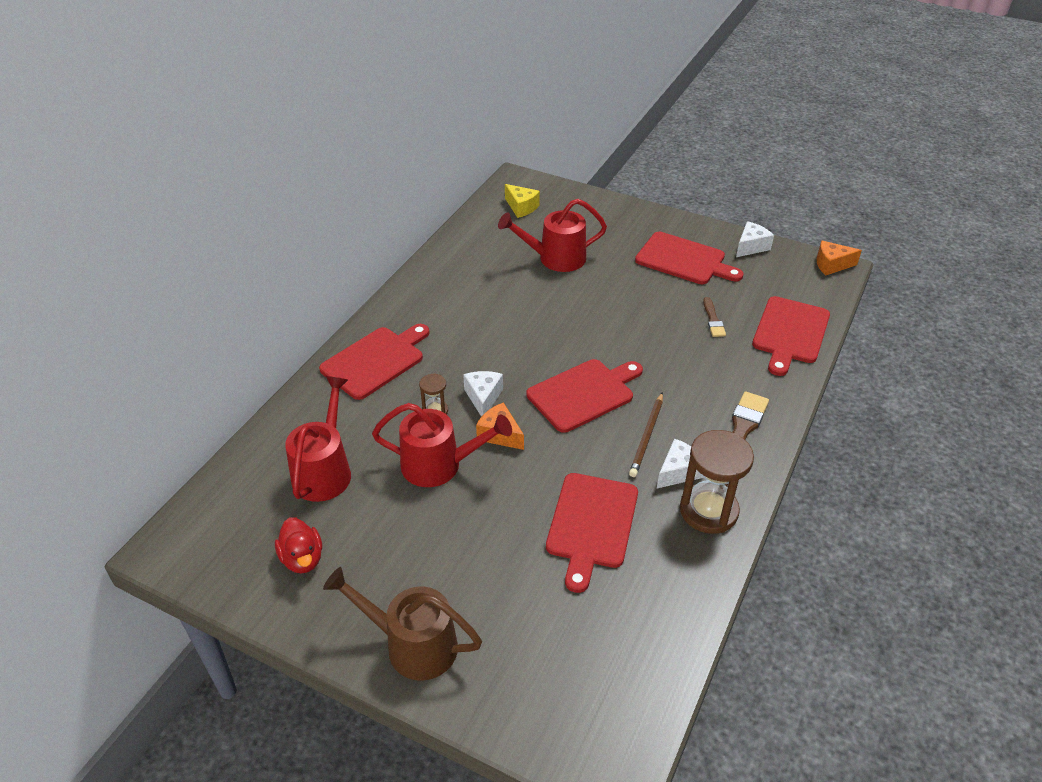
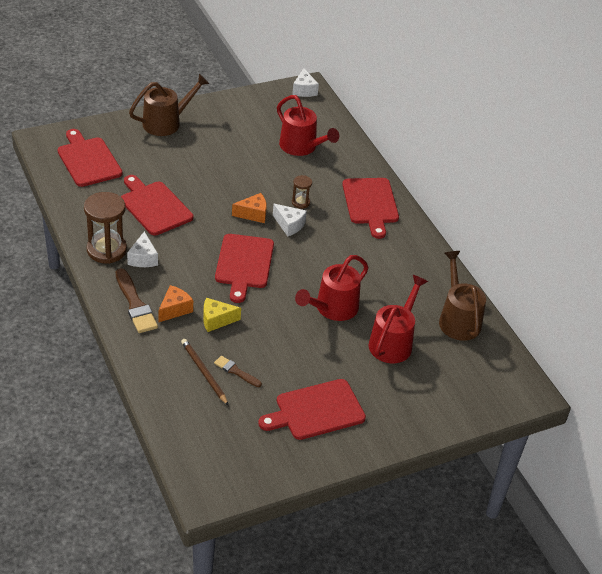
camera: 125 degrees right, 0 degrees up
red duck [275,517,322,573] -> none
red watering can [372,403,512,487] -> red watering can moved to [295,255,369,321]
yellow cheese [505,184,540,218] -> yellow cheese moved to [203,298,241,332]
brown pencil [629,392,663,477] -> brown pencil moved to [181,339,229,406]
white cheese [736,221,774,257] -> white cheese moved to [292,68,319,97]
red cutting board [752,296,830,376] -> red cutting board moved to [57,129,122,187]
orange cheese [816,241,862,276] -> orange cheese moved to [158,285,193,322]
none -> brown watering can [439,251,486,341]

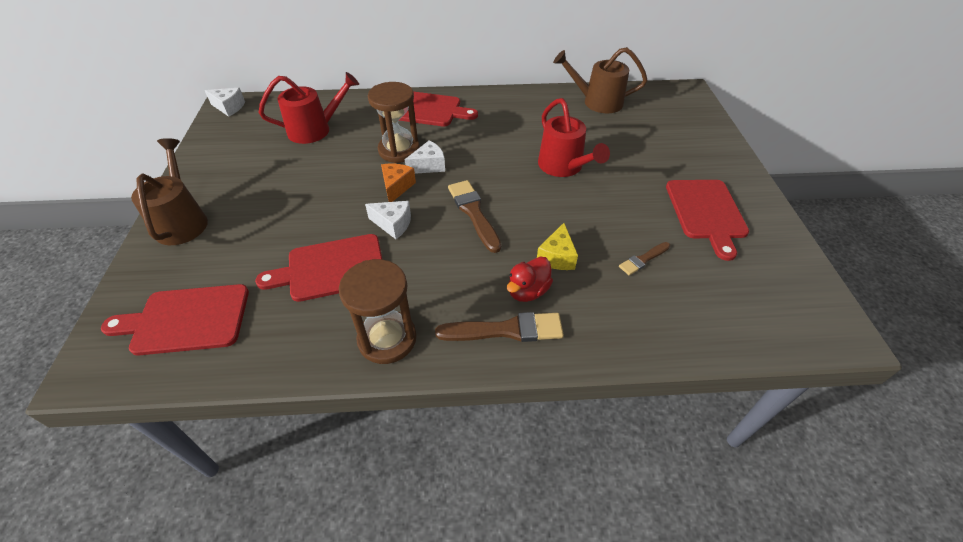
camera: 65 degrees left, 5 degrees up
white cheese [127,231,158,267] -> white cheese moved to [365,201,411,239]
orange cheese [158,285,193,322] -> red duck [507,256,553,302]
brown pencil [181,339,229,406] -> none
red cutting board [215,234,274,303] -> brown brush [448,180,501,253]
brown hourglass [292,175,312,209] -> brown hourglass [368,82,420,163], size x2.02
red watering can [368,275,428,363] -> none

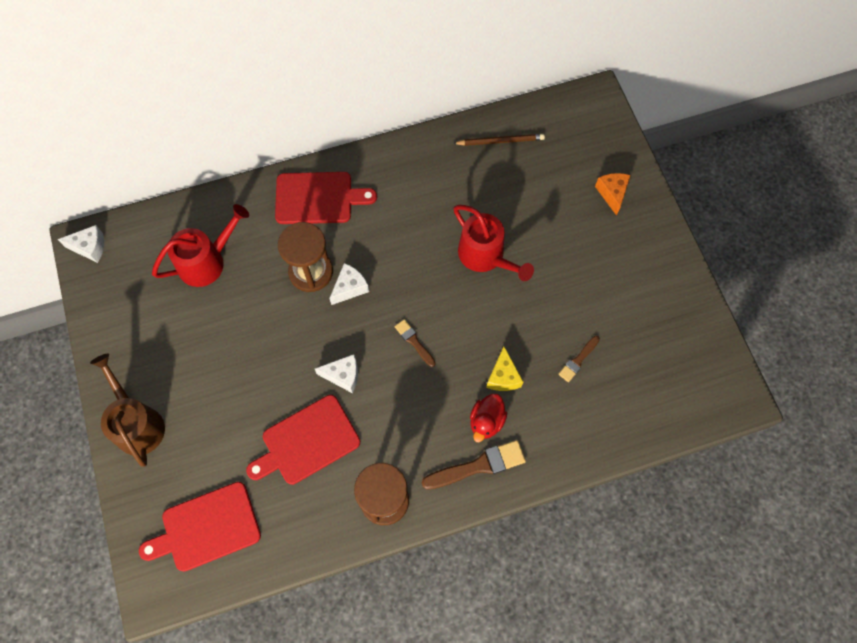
camera: 15 degrees left, 20 degrees up
orange cheese [381,164,416,202] -> orange cheese moved to [595,173,631,216]
brown brush [448,180,501,253] -> brown brush [395,319,436,367], size x0.57
brown watering can [553,47,647,113] -> brown pencil [453,134,545,146]
red cutting board [666,180,749,261] -> none

